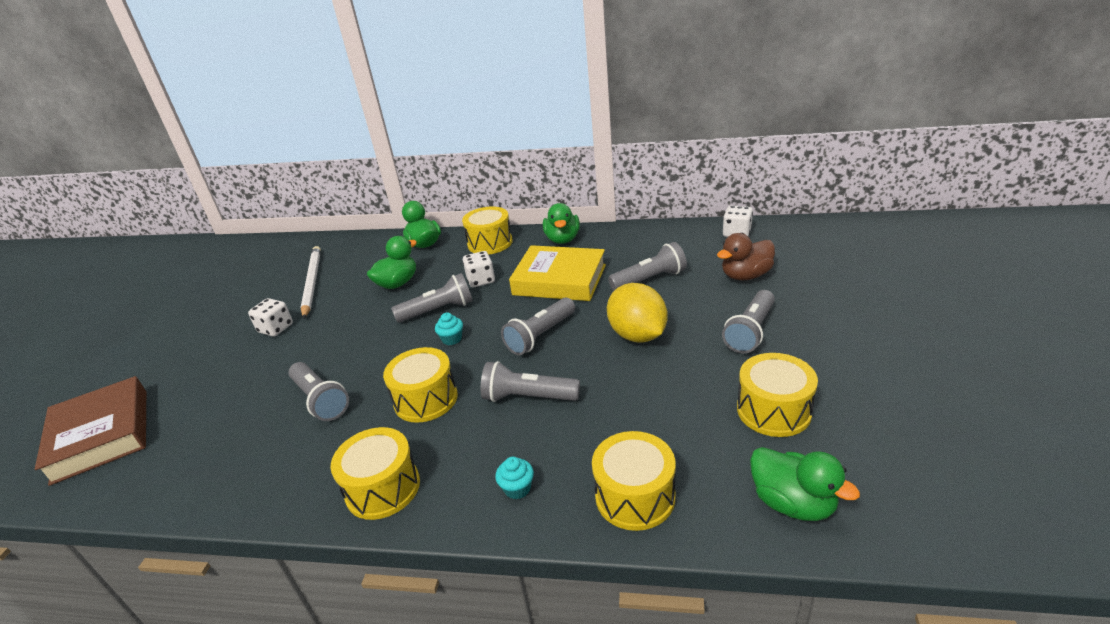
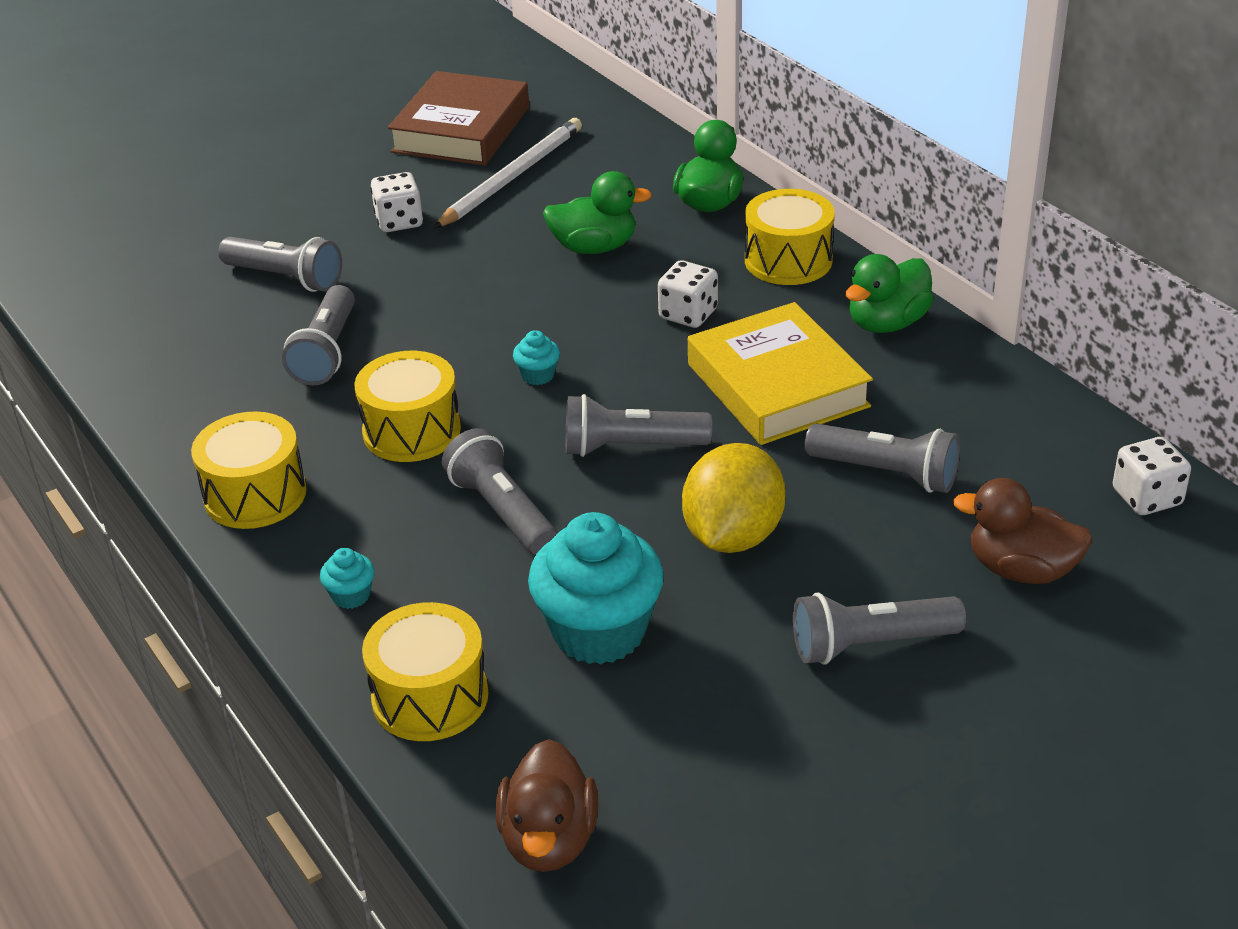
camera: 45 degrees right, 5 degrees up
brown book [35,376,146,486] -> brown book moved to [388,71,529,166]
grey flashlight [391,273,473,323] -> grey flashlight moved to [218,237,342,292]
yellow drum [737,353,818,437] -> none
green duck [750,447,860,521] -> brown duck [496,739,599,872]
none -> turquoise cupcake [528,512,664,664]

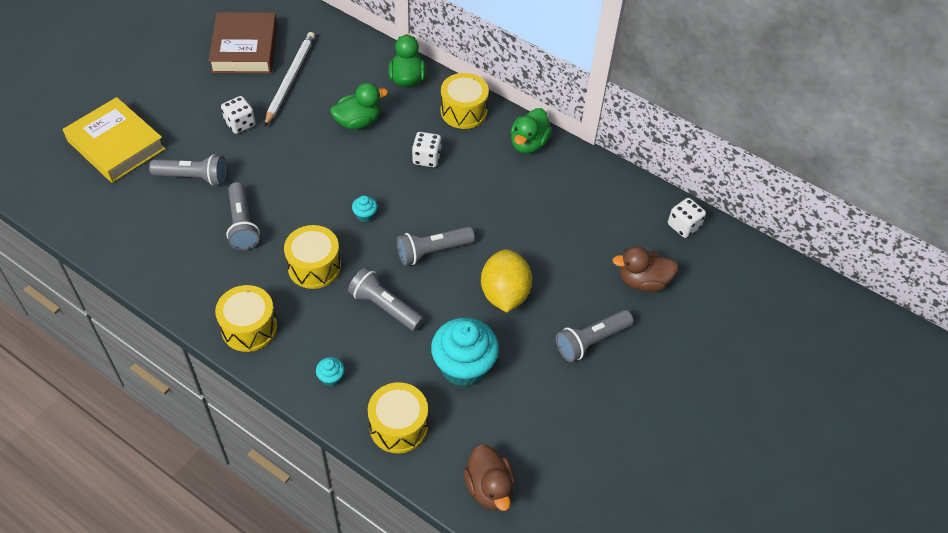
camera: 25 degrees left, 15 degrees up
yellow book [688,302,873,445] -> yellow book moved to [63,97,166,183]
grey flashlight [805,423,960,493] -> none

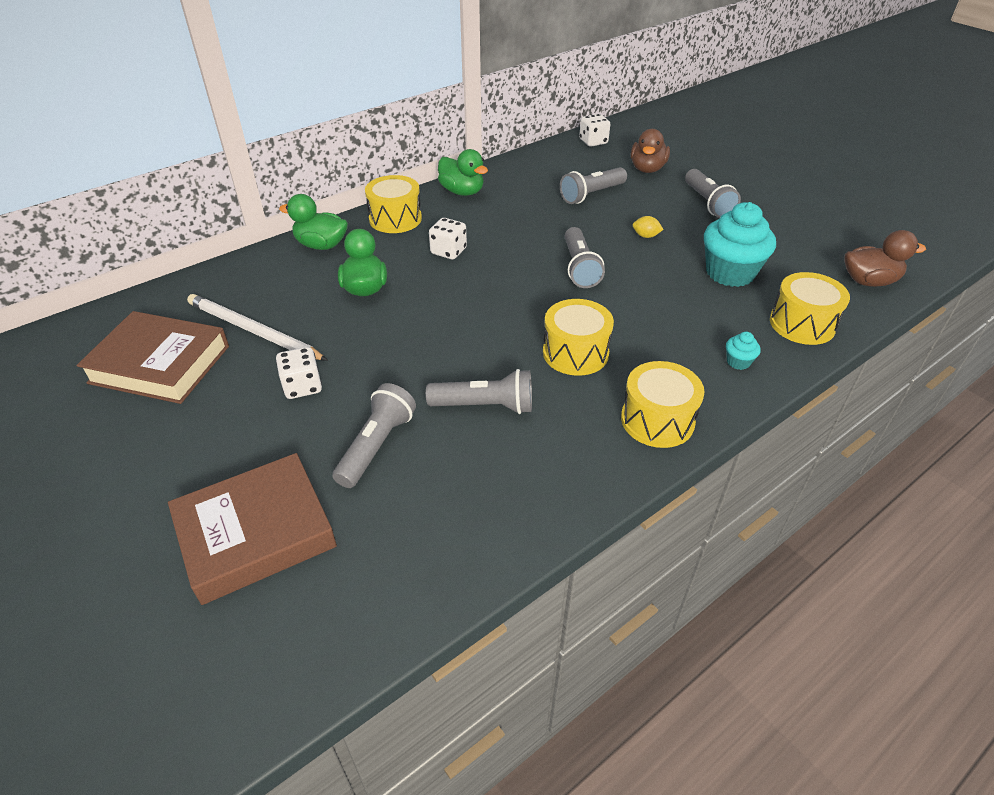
camera: 70 degrees left, 10 degrees down
yellow book [63,97,166,183] -> brown book [168,453,337,605]
grey flashlight [348,267,424,331] -> grey flashlight moved to [560,167,627,204]
turquoise cupcake [352,195,377,222] -> none
yellow lemon [481,249,532,312] -> yellow lemon [633,216,664,238], size x0.41

